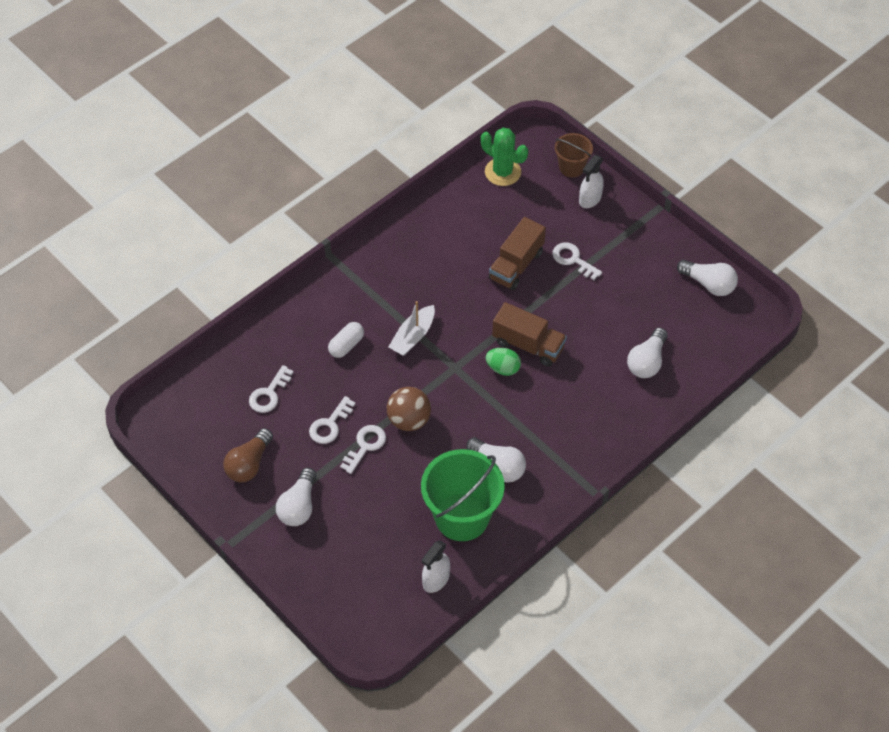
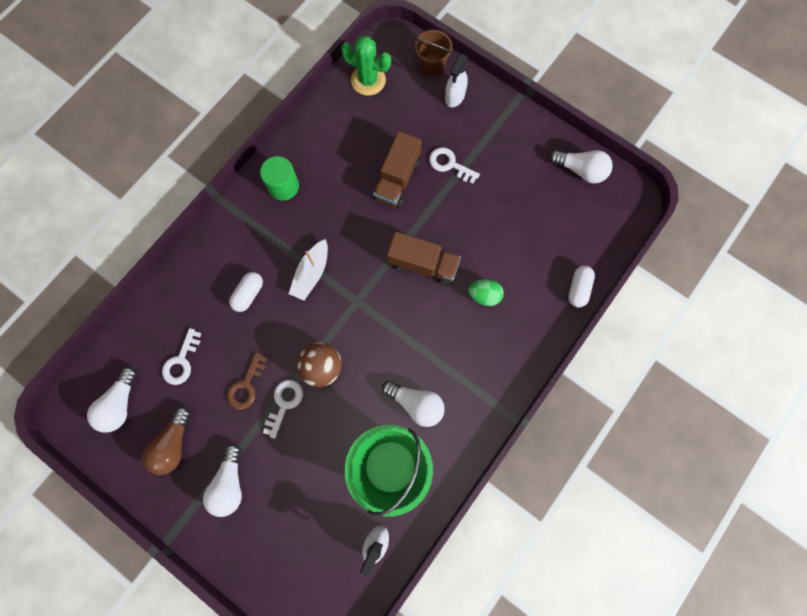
camera: 10 degrees left, 20 degrees up
white key [309,396,356,444] -> brown key [226,353,267,410]
green egg [486,348,521,376] -> green egg moved to [468,279,504,306]
white light bulb [627,328,668,378] -> white light bulb moved to [87,367,138,433]
none -> green cylinder [260,156,299,201]
none -> white capsule [568,266,595,308]

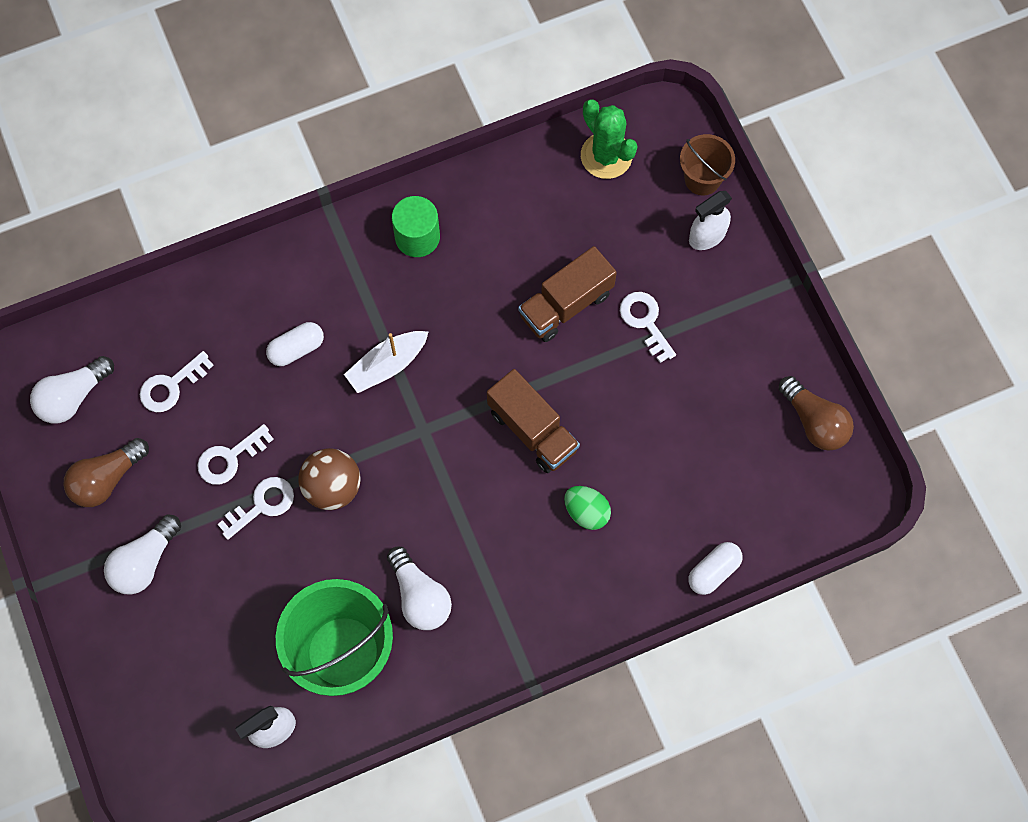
camera: 30 degrees right, 5 degrees down
brown key [226,353,267,410] -> white key [197,424,274,485]
white light bulb [549,150,613,183] -> brown light bulb [778,376,854,451]

